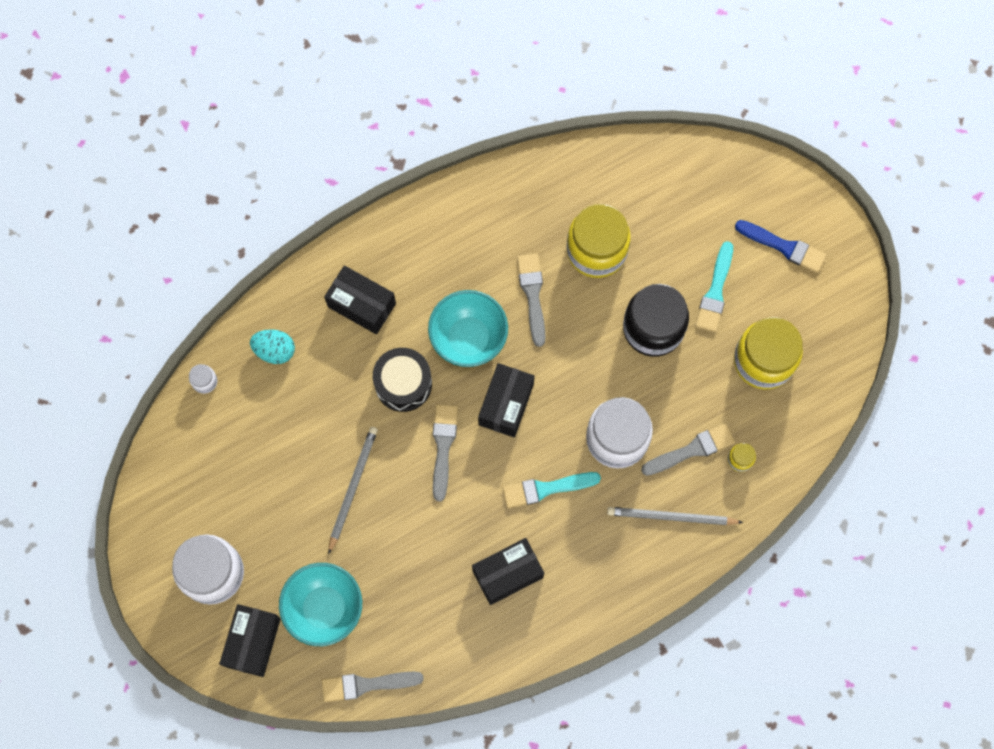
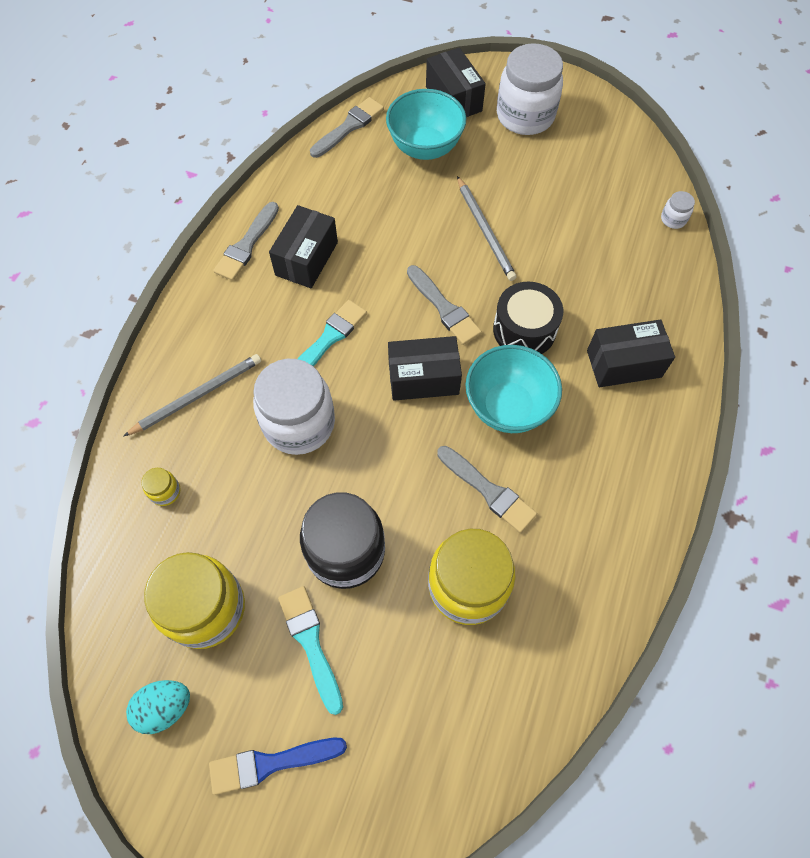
camera: 140 degrees right, 10 degrees down
turquoise egg [250,329,295,364] -> turquoise egg moved to [126,680,190,734]
black box [478,363,535,437] -> black box turned 75 degrees counterclockwise [388,336,462,401]
grey brush [641,423,735,476] -> grey brush moved to [213,202,279,281]

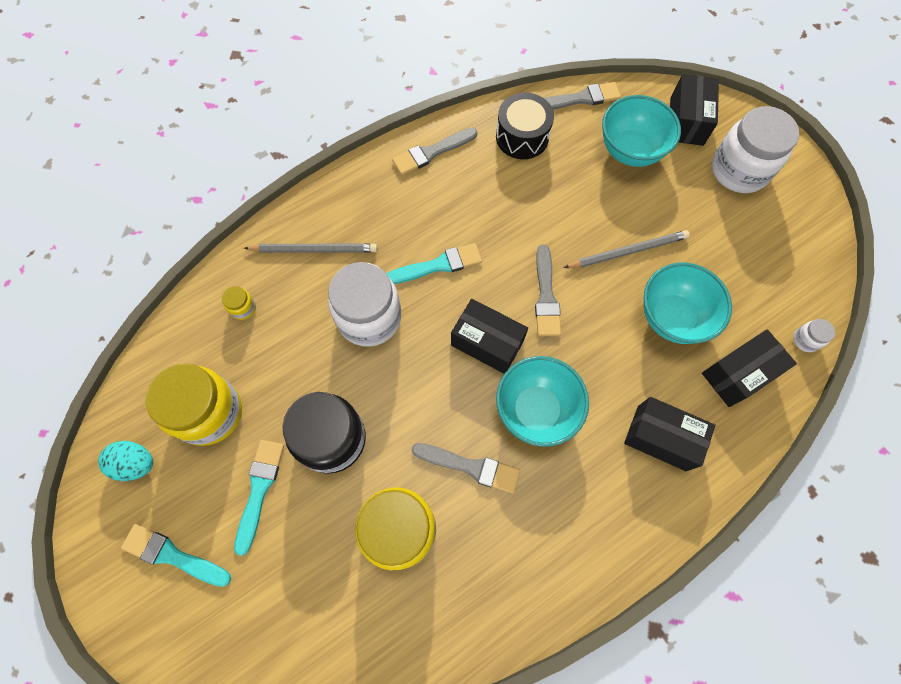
camera: 35 degrees right, 5 degrees up
blue brush [209,738,347,795] -> turquoise brush [121,524,231,587]
black box [269,205,338,288] -> black box moved to [702,329,797,407]
grey brush [437,446,537,533] -> grey brush turned 60 degrees counterclockwise [411,443,520,494]
grey pencil [457,176,517,281] -> grey pencil turned 120 degrees counterclockwise [564,230,690,268]
black drum [493,282,563,354] -> black drum moved to [496,93,554,159]
none -> turquoise bowl [644,263,732,344]

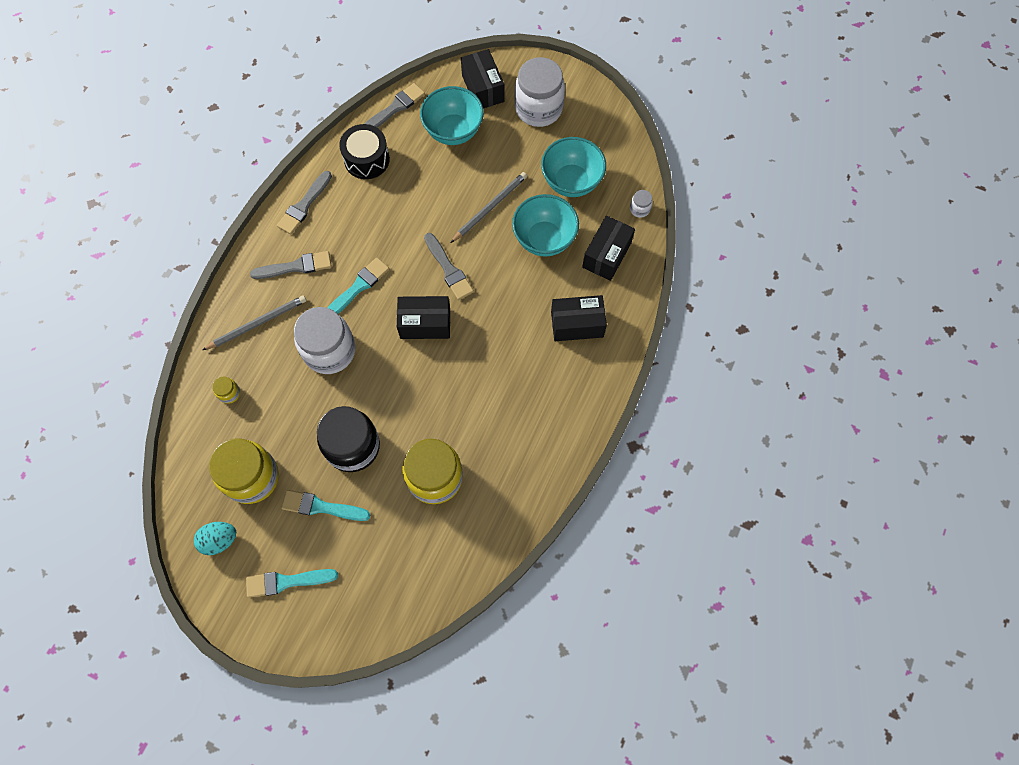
camera: 30 degrees left, 0 degrees up
turquoise brush [234,440,284,556] -> turquoise brush turned 60 degrees counterclockwise [281,490,370,521]
grey brush [411,443,520,494] -> grey brush moved to [250,251,332,279]
turquoise bowl [496,356,589,447] -> turquoise bowl moved to [541,137,606,197]

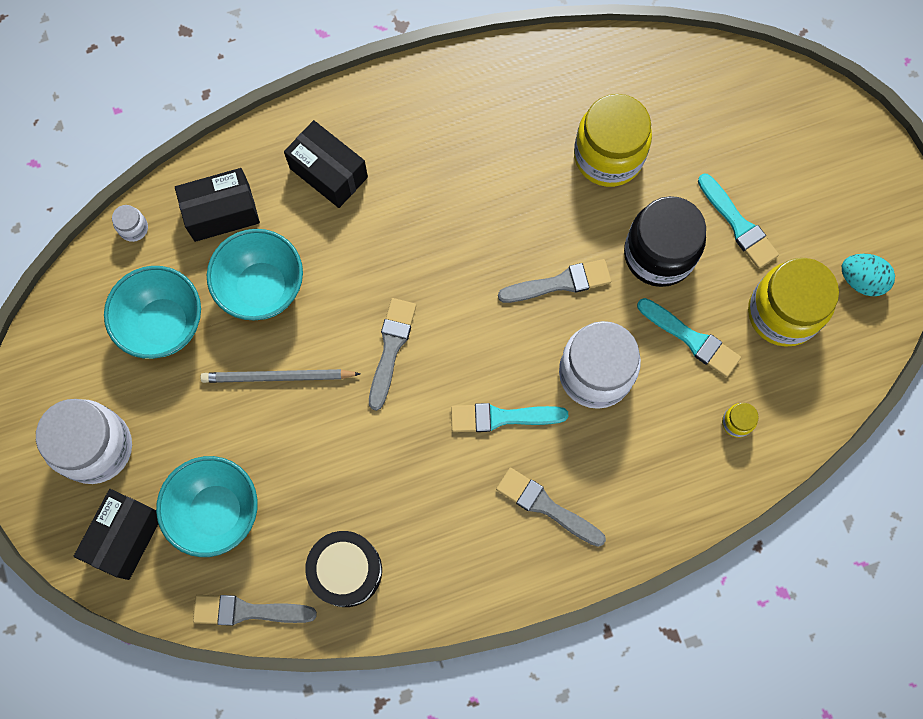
camera: 135 degrees left, 5 degrees up
grey pencil [202,295,307,350] -> none
turquoise brush [246,569,338,598] -> turquoise brush moved to [637,298,741,377]
grey brush [277,171,332,234] -> grey brush moved to [498,259,611,303]
black box [397,296,450,339] -> none

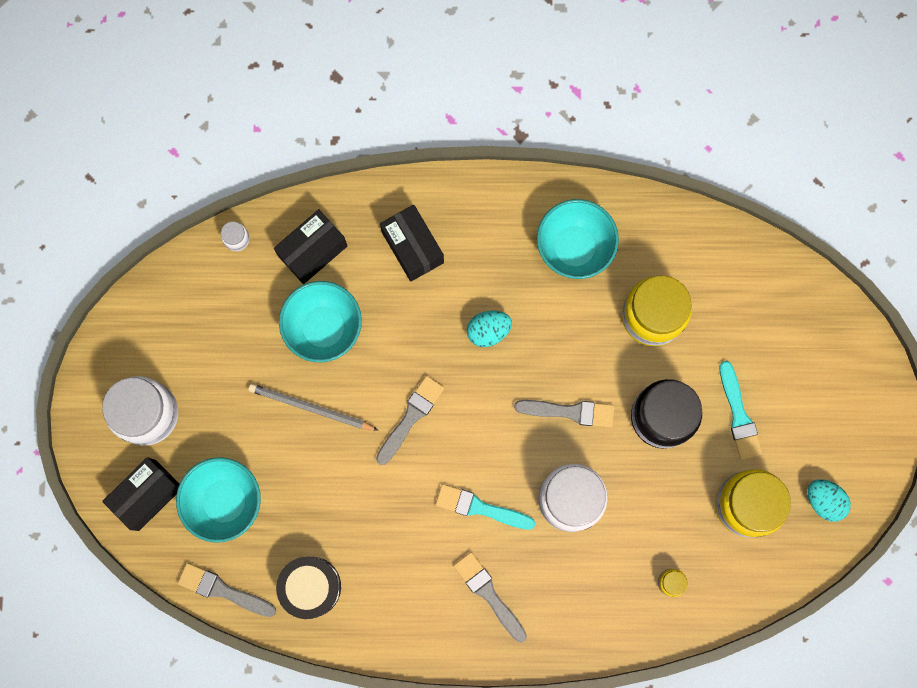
camera: 20 degrees right, 5 degrees up
turquoise bowl [104,266,201,359] -> turquoise bowl moved to [537,199,619,279]
black box [175,168,260,242] -> black box turned 45 degrees counterclockwise [274,209,347,284]
turquoise brush [637,298,741,377] -> none
none -> turquoise egg [467,311,512,347]

